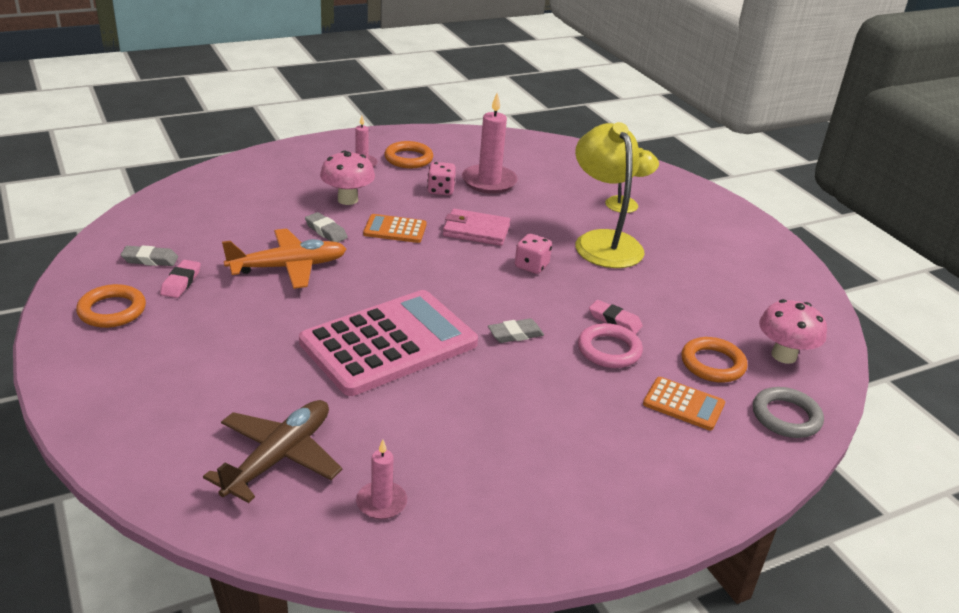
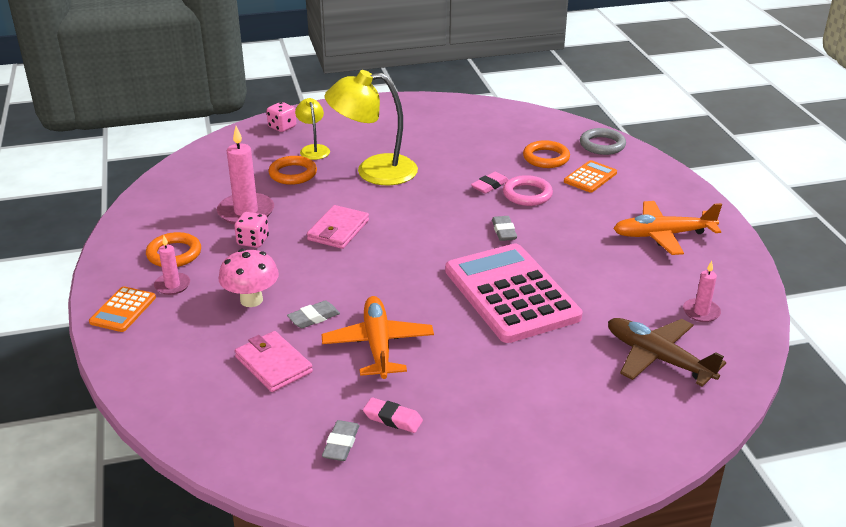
camera: 75 degrees left, 0 degrees up
orange ring [76,284,146,328] -> orange ring moved to [268,156,317,185]
orange calculator [363,214,427,243] -> orange calculator moved to [89,286,156,332]
pink dice [515,234,552,274] -> pink dice moved to [267,102,296,132]
pink mushroom [759,299,827,364] -> none
none -> pink wallet [235,331,313,392]
none -> orange plane [613,201,722,255]

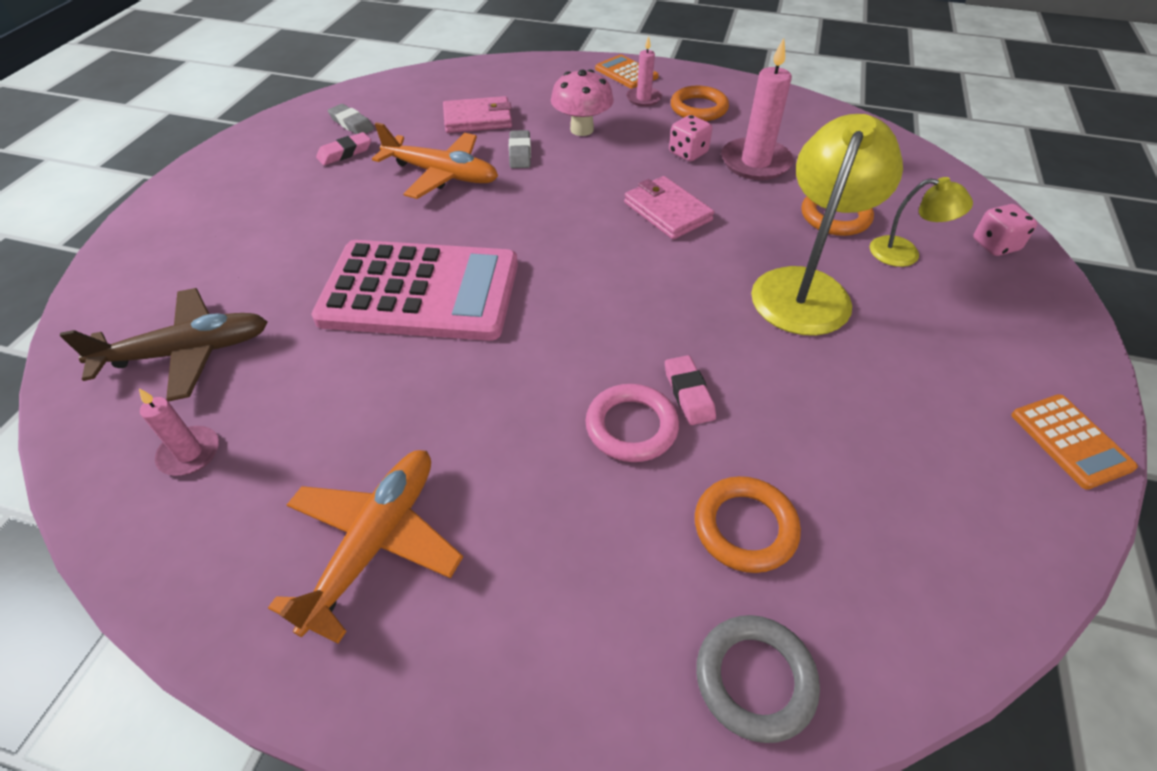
camera: 120 degrees right, 15 degrees up
grey eraser [492,216,517,241] -> none
orange calculator [564,160,617,193] -> orange calculator moved to [1011,394,1138,490]

